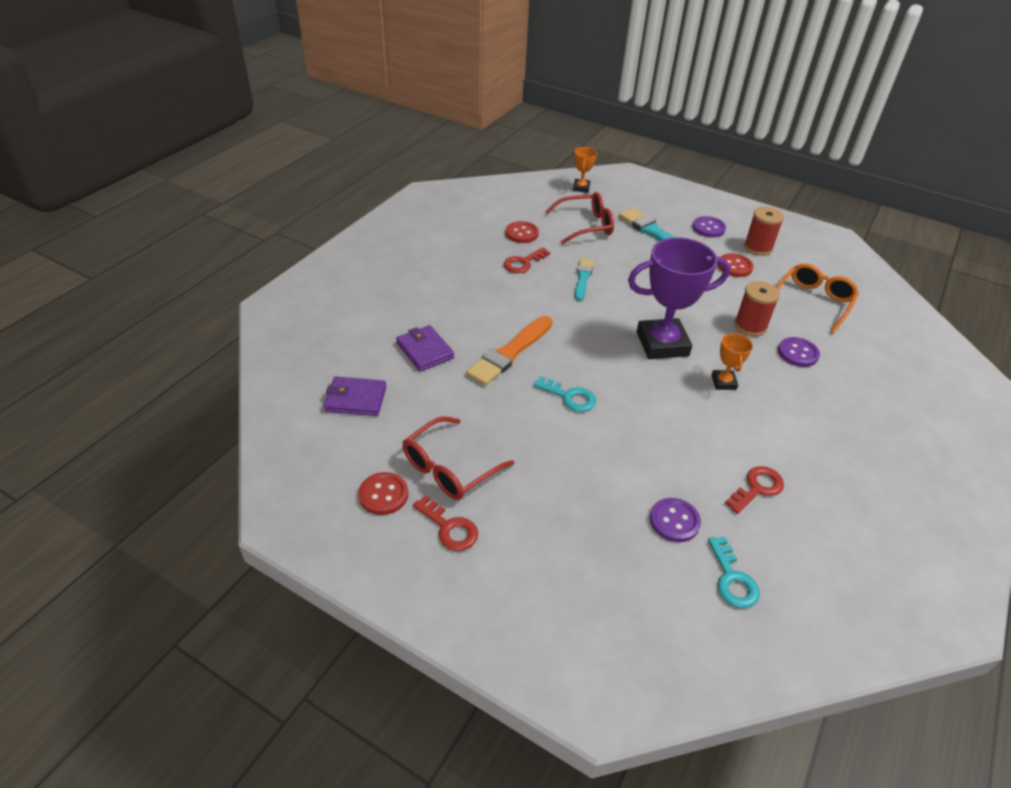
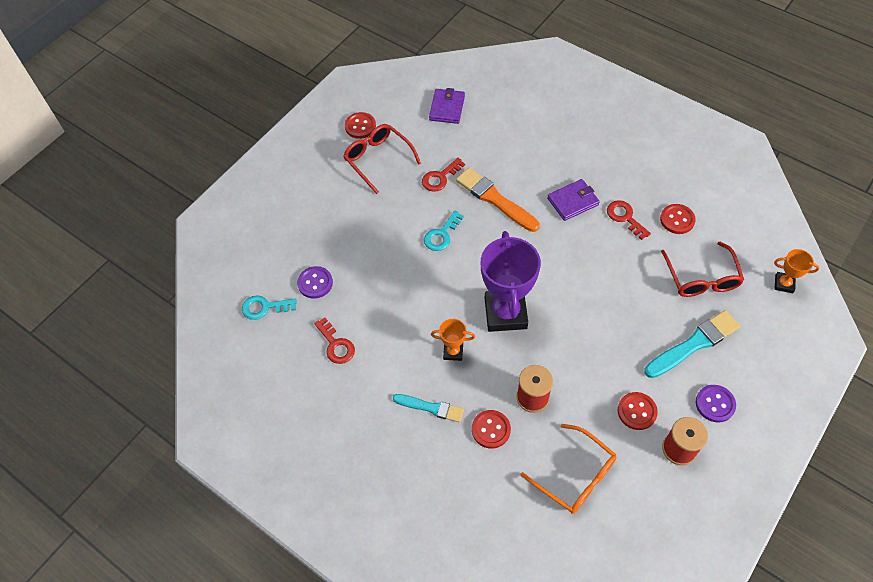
camera: 100 degrees right, 15 degrees up
purple wallet [396,325,454,372] -> purple wallet moved to [547,179,600,221]
red key [413,495,478,551] -> red key moved to [422,158,465,192]
turquoise brush [575,258,594,301] -> turquoise brush moved to [393,394,464,423]
purple button [778,337,820,367] -> red button [472,410,511,449]

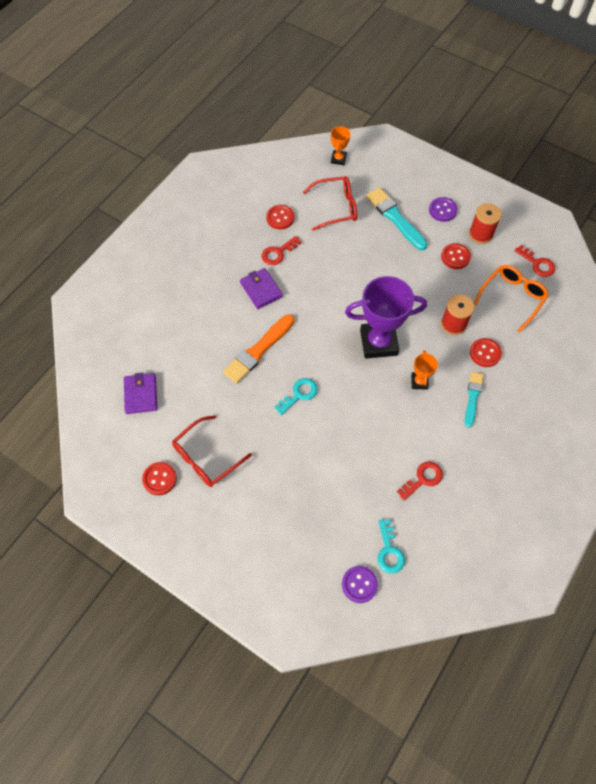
camera: 95 degrees left, 5 degrees up
purple button [297,266,333,299] -> purple button moved to [342,566,378,603]
red key [422,158,465,192] -> red key moved to [514,245,555,277]
turquoise key [424,211,464,251] -> turquoise key turned 75 degrees counterclockwise [274,378,318,415]
purple wallet [429,88,465,124] -> purple wallet turned 75 degrees clockwise [124,373,157,414]

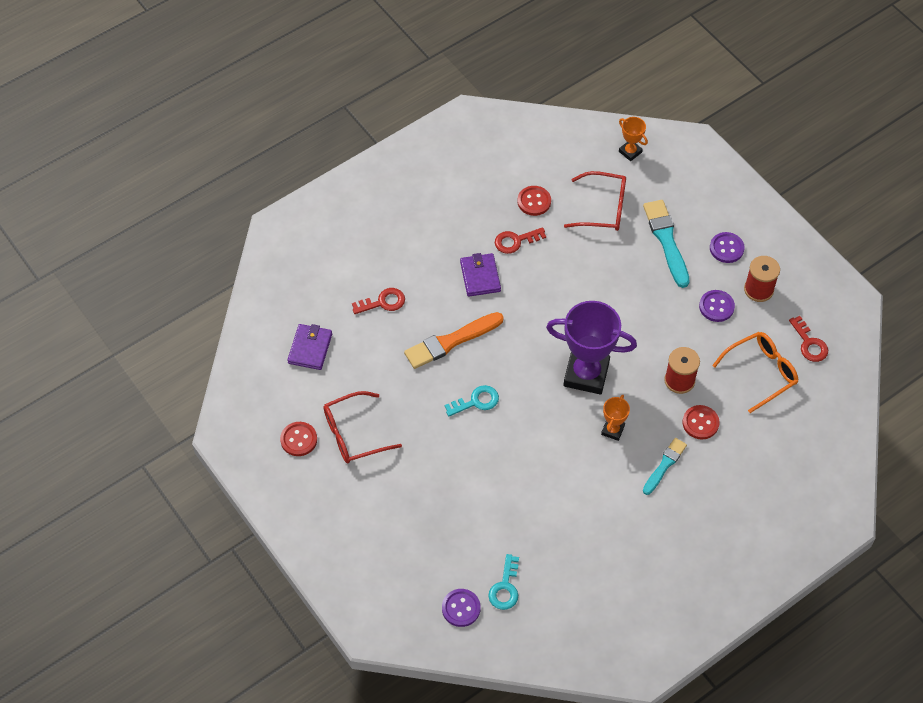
camera: 20 degrees right, 5 degrees down
orange trophy [331,126,350,165] -> orange trophy turned 75 degrees counterclockwise [619,117,648,161]
red key [397,462,443,500] -> red key moved to [352,288,405,314]
red button [441,243,471,269] -> purple button [699,290,735,322]

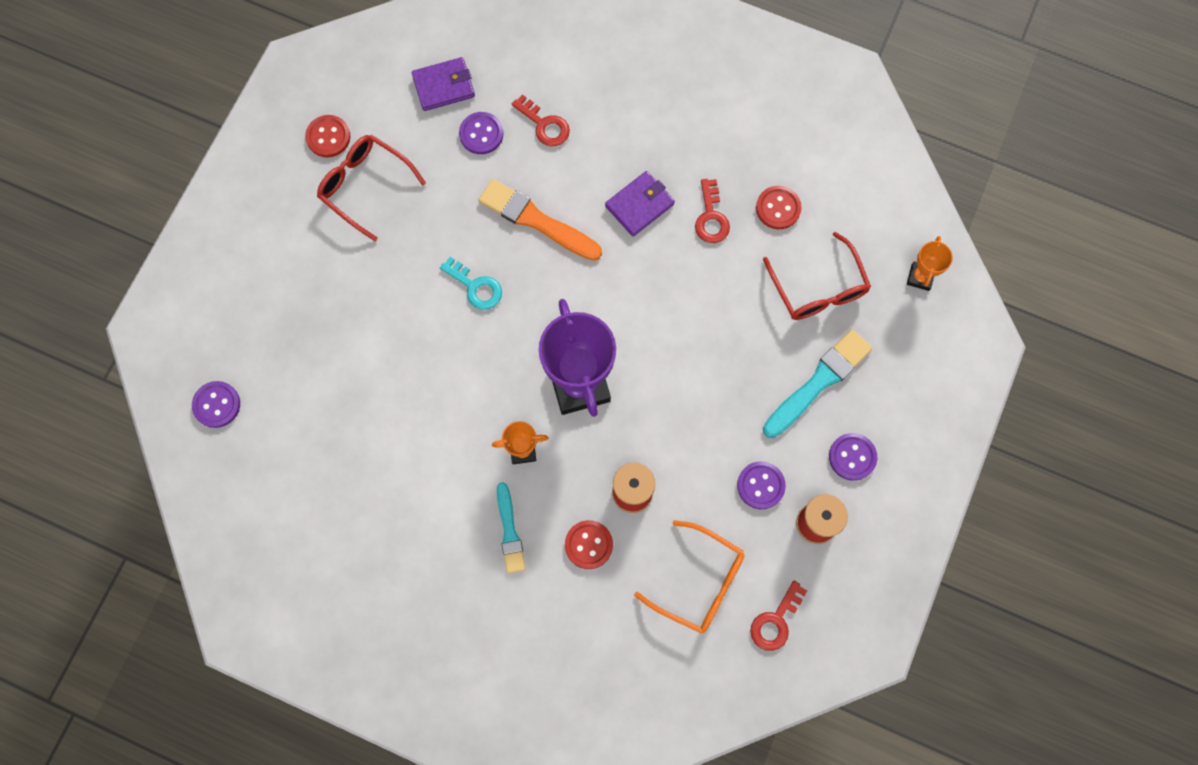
camera: 60 degrees right, 15 degrees up
turquoise key [488,554,519,610] -> none
red key [495,227,546,254] -> red key turned 135 degrees counterclockwise [695,179,730,243]
turquoise brush [643,438,687,495] -> turquoise brush turned 75 degrees clockwise [497,482,526,573]
none -> purple button [459,112,503,154]

